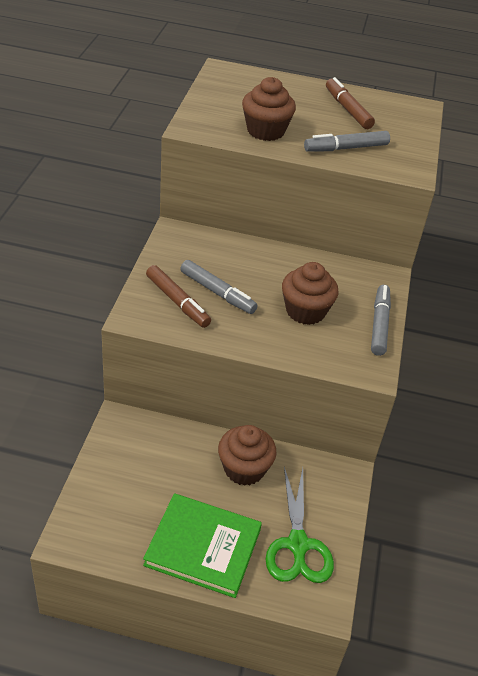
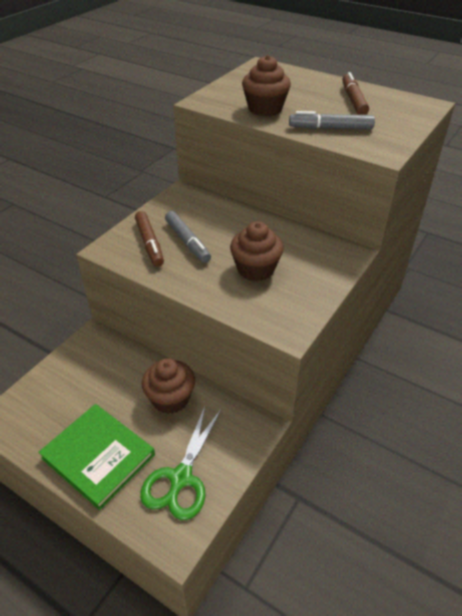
camera: 25 degrees right, 0 degrees up
grey marker [371,285,391,356] -> none

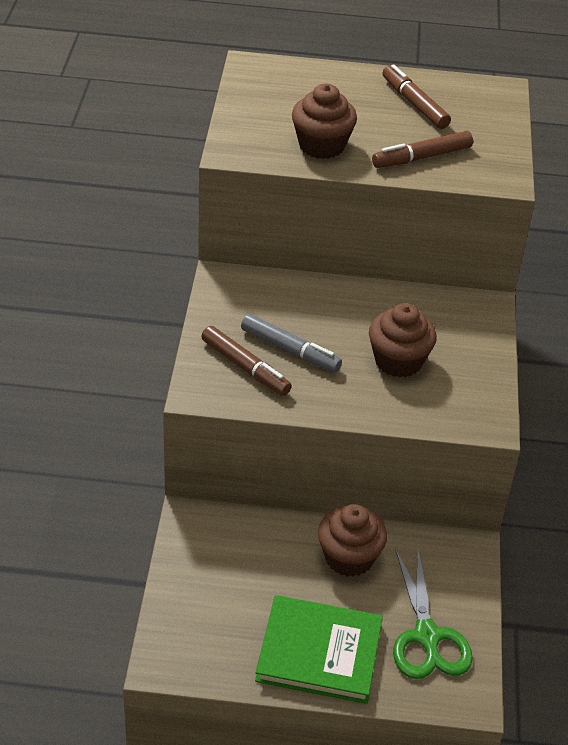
camera: 30 degrees left, 0 degrees up
grey marker [289,111,375,129] -> brown marker [372,131,473,168]

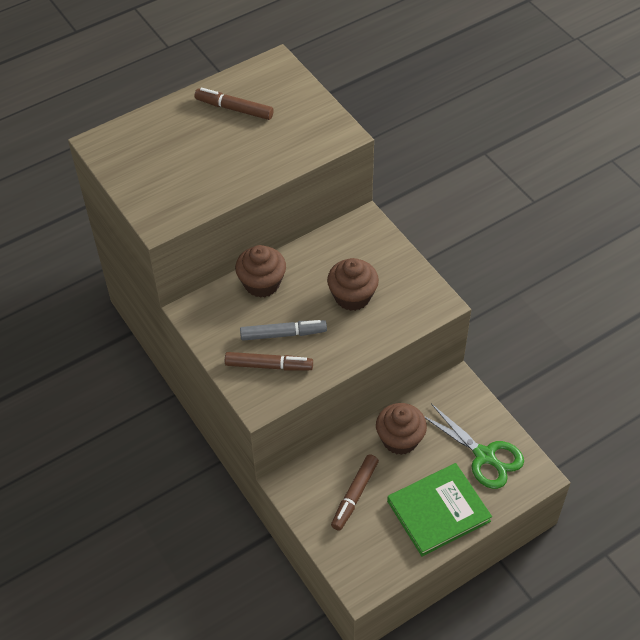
camera: 35 degrees left, 10 degrees up
brown cupcake [292,83,357,159] -> brown cupcake moved to [235,245,286,298]
brown marker [372,131,473,168] -> brown marker moved to [331,454,379,531]

